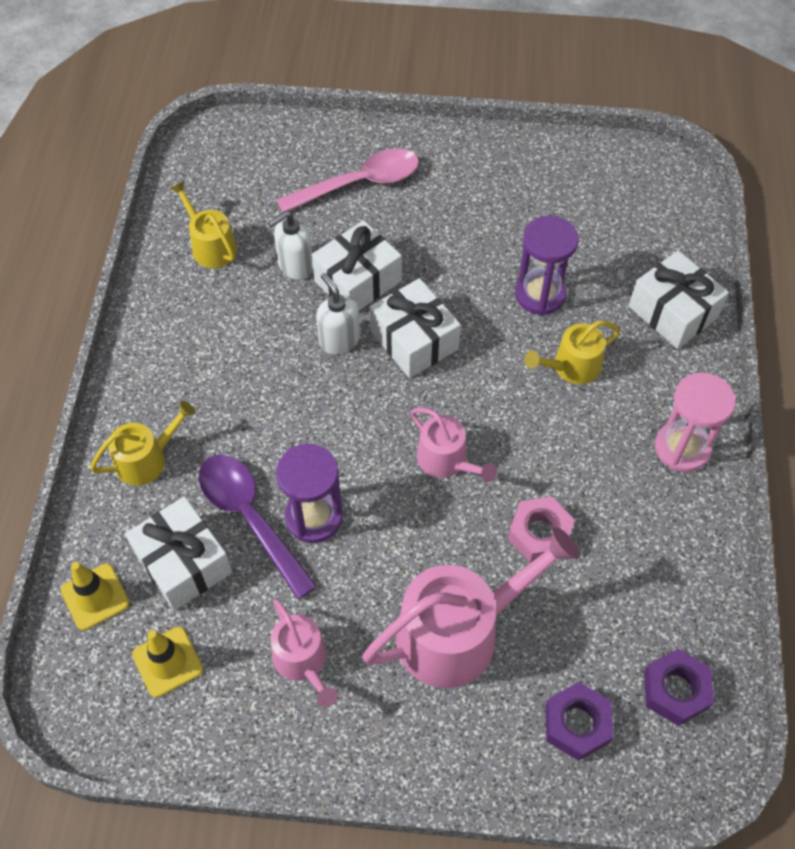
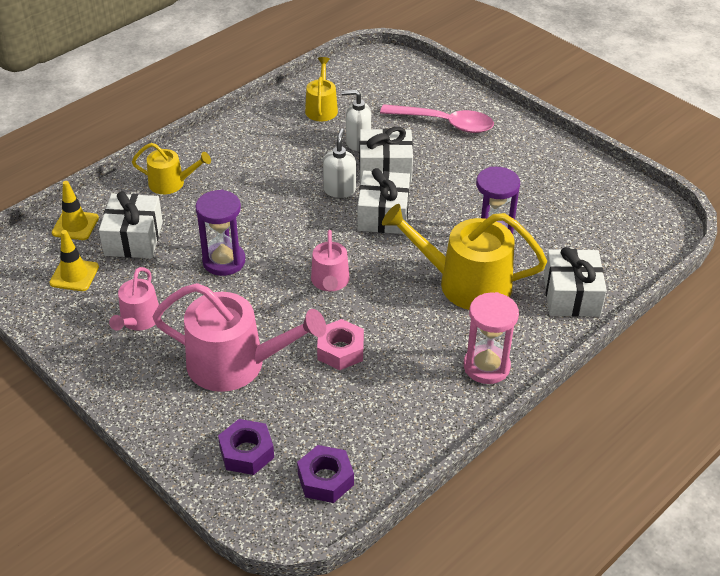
camera: 40 degrees right, 15 degrees down
purple spoon [198,455,317,599] -> none
yellow watering can [524,321,620,384] -> yellow watering can [382,204,547,310], size x1.83

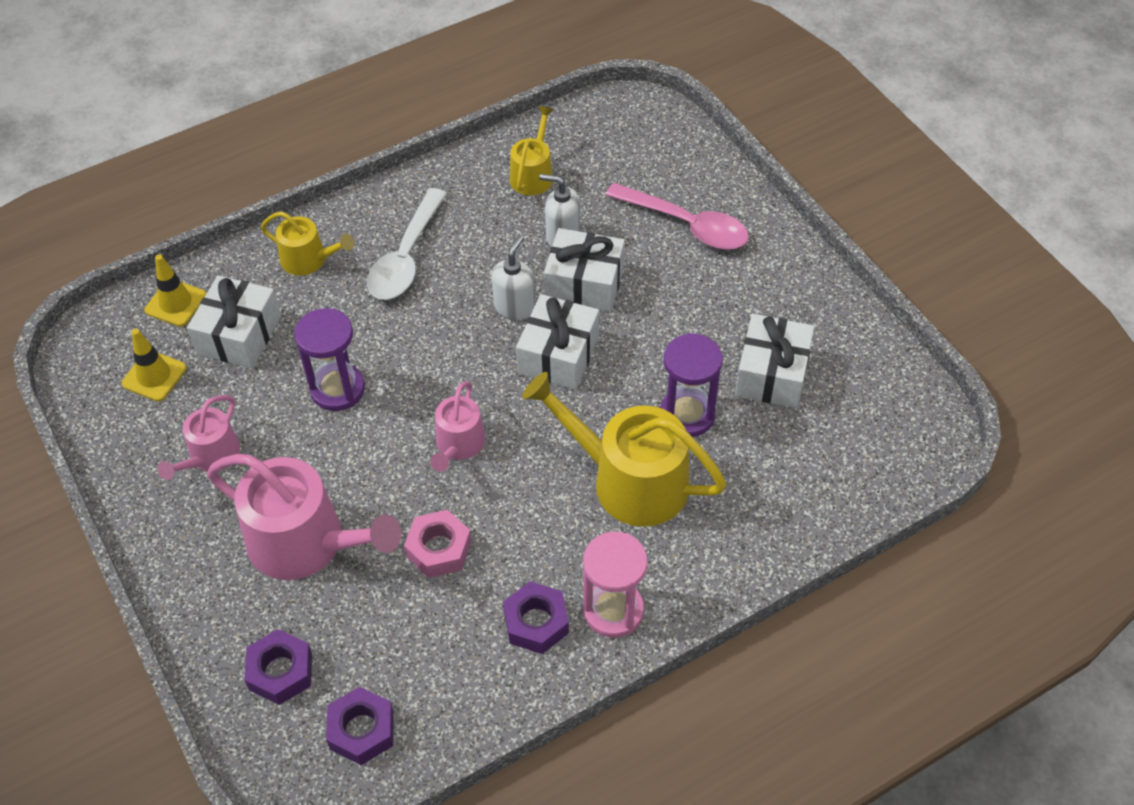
camera: 15 degrees right, 10 degrees up
white gift [544,247,607,317] -> white gift moved to [735,314,814,408]
none -> white spoon [367,188,447,300]
none -> purple nut [503,581,569,654]

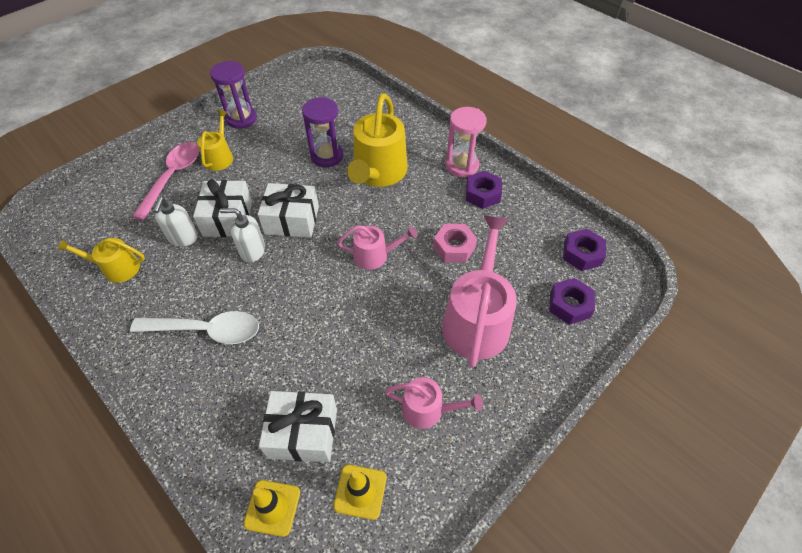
camera: 105 degrees left, 0 degrees up
yellow watering can [261,211,354,276] -> yellow watering can moved to [197,110,233,171]
purple hourglass [294,308,365,411] -> purple hourglass moved to [210,61,257,129]
white gift [735,314,814,408] -> none

